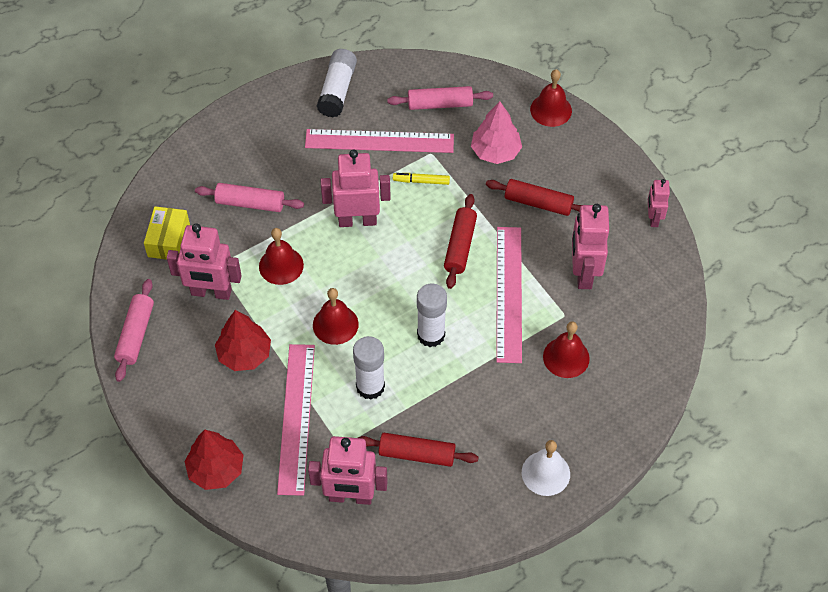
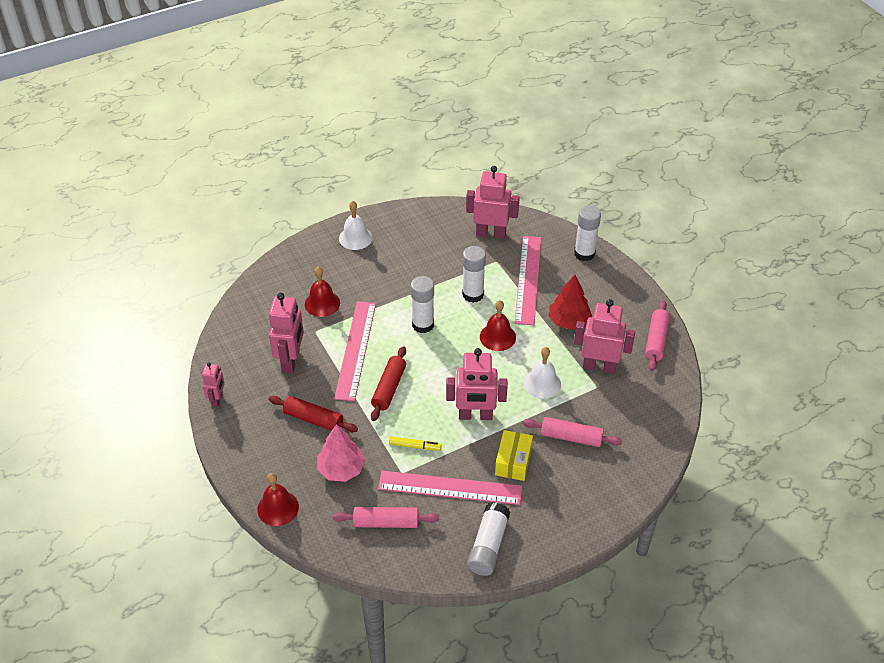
camera: 175 degrees left, 10 degrees down
yellow box [144,206,190,259] -> yellow box moved to [495,430,533,481]
red tree [184,430,244,490] -> white glue stick [574,205,601,261]
red bell [259,228,304,285] -> white bell [523,347,561,399]
red rolling pin [358,433,479,467] -> none

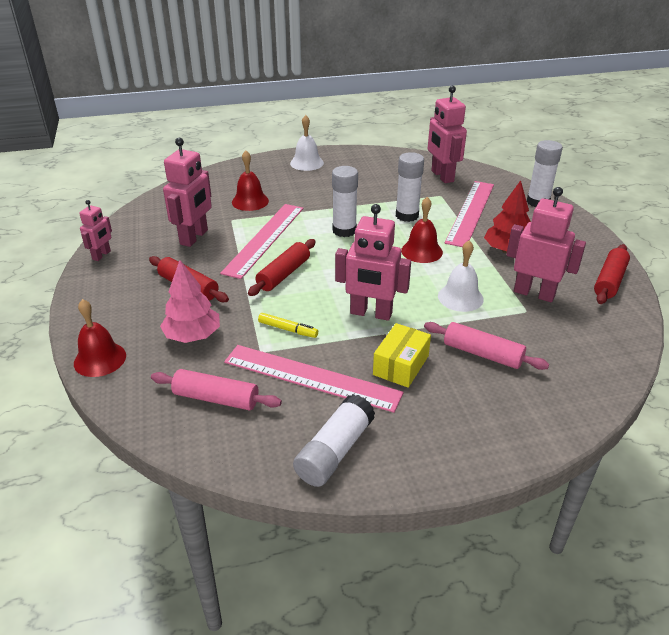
camera: 15 degrees right, 10 degrees down
pink robot [466,166,520,239] -> pink robot turned 135 degrees counterclockwise [428,86,467,183]
pink rolling pin [645,300,670,371] -> red rolling pin [594,244,630,304]

